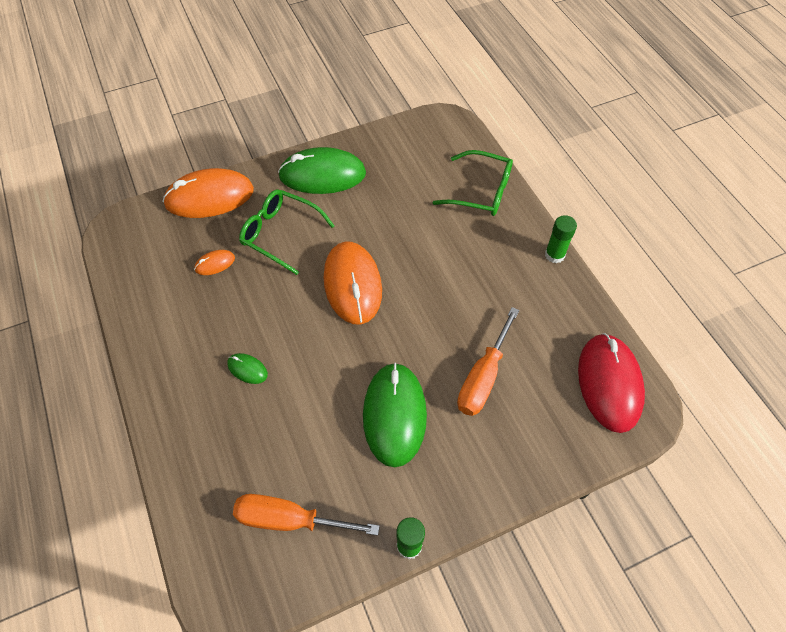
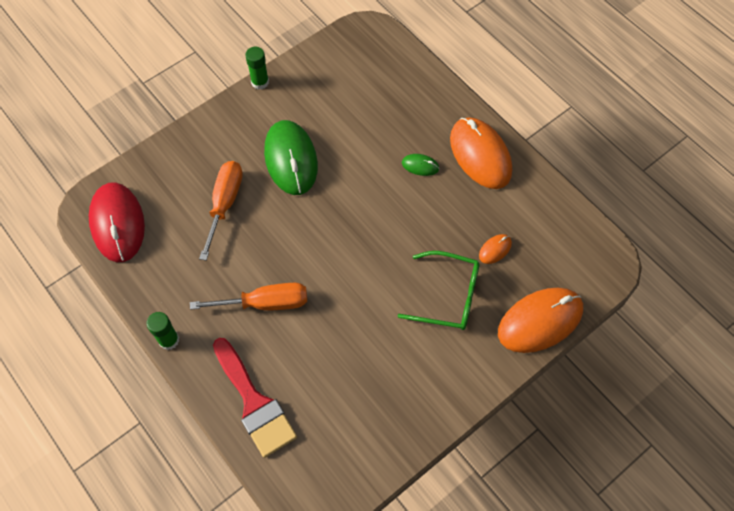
camera: 165 degrees right, 5 degrees up
orange screwdriver [233,494,380,536] -> orange screwdriver moved to [190,283,307,310]
green mouse [278,147,366,194] -> none
orange mouse [323,242,382,324] -> orange mouse moved to [450,118,512,189]
green glasses [432,150,513,216] -> red brush [213,338,297,458]

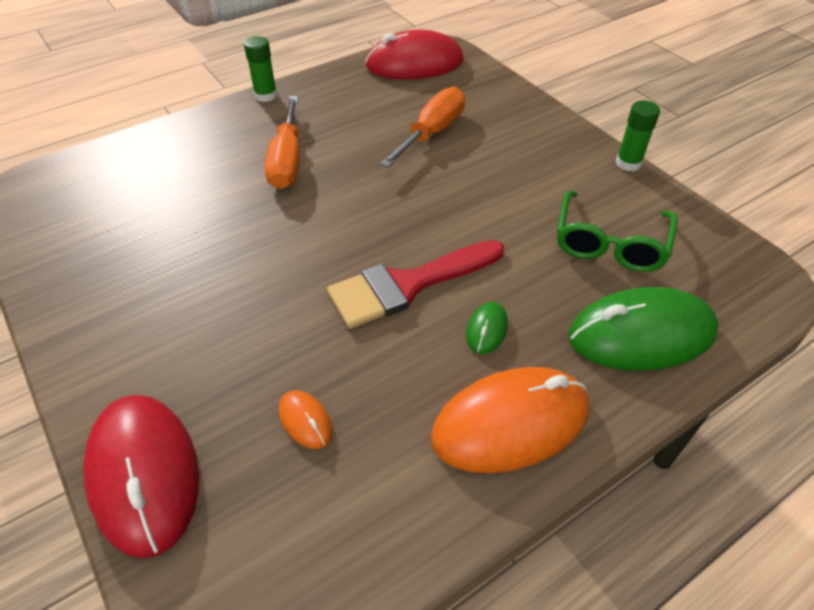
camera: 95 degrees right, 15 degrees down
orange screwdriver [199,161,243,261] -> orange screwdriver turned 75 degrees counterclockwise [380,87,465,168]
red brush [213,338,297,458] -> red brush moved to [327,240,505,329]
green mouse [264,120,318,195] -> green mouse moved to [568,287,719,371]
green glasses [398,251,479,330] -> green glasses moved to [557,191,677,272]
orange mouse [498,288,583,353] -> red mouse [83,395,199,558]

